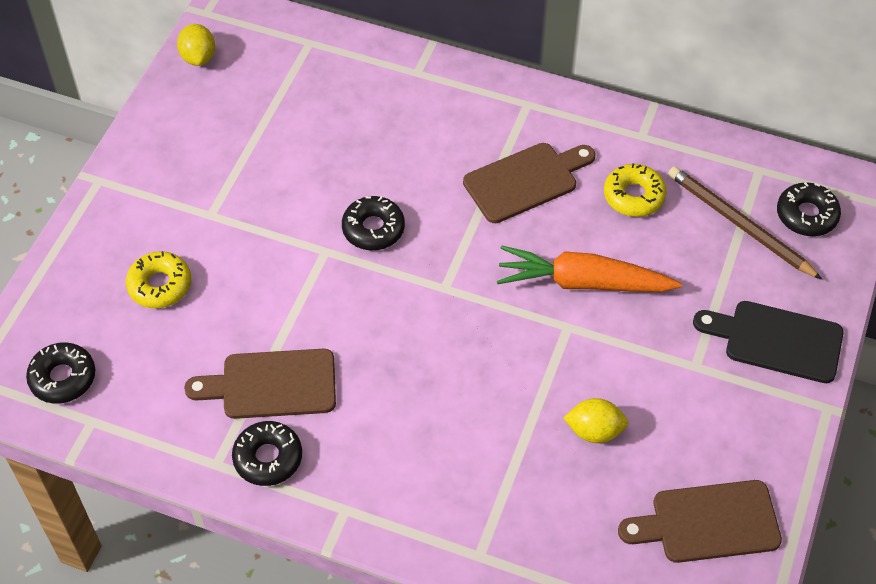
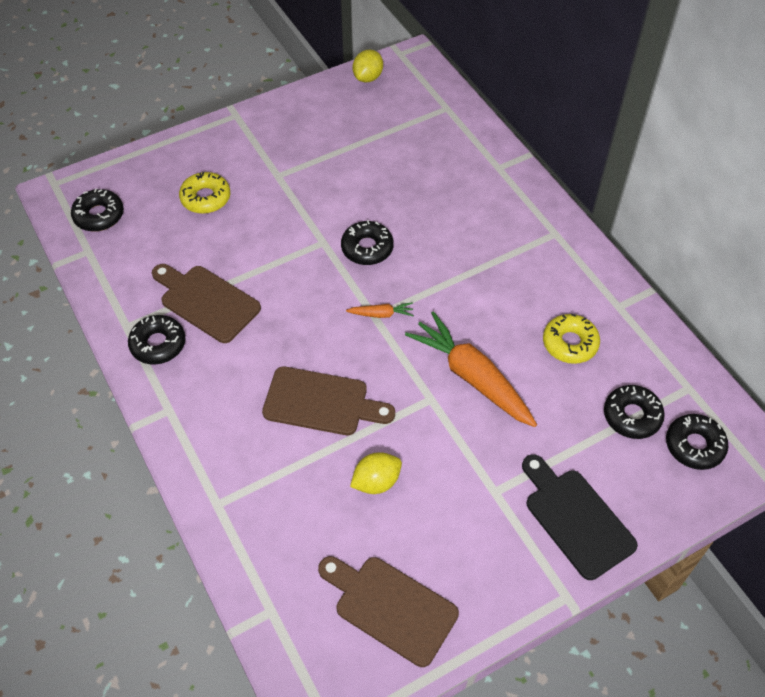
camera: 40 degrees right, 0 degrees up
brown cutting board [463,143,596,223] -> brown cutting board moved to [262,366,395,435]
yellow lemon [563,398,628,443] -> yellow lemon turned 75 degrees counterclockwise [350,452,402,494]
brown pencil [668,166,822,280] -> black donut [604,385,665,439]
none -> orange carrot [346,302,414,318]

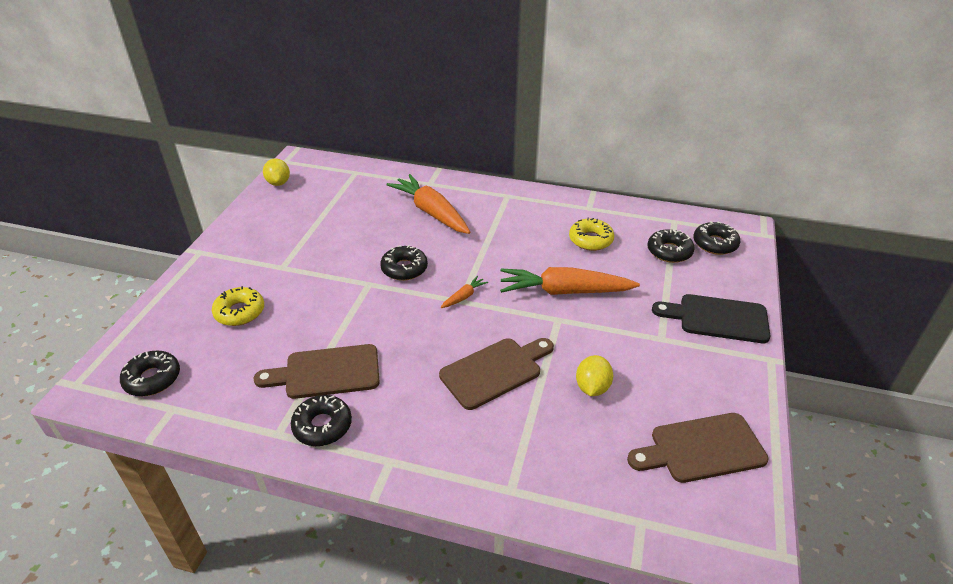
camera: 45 degrees left, 15 degrees down
none -> orange carrot [386,174,470,234]

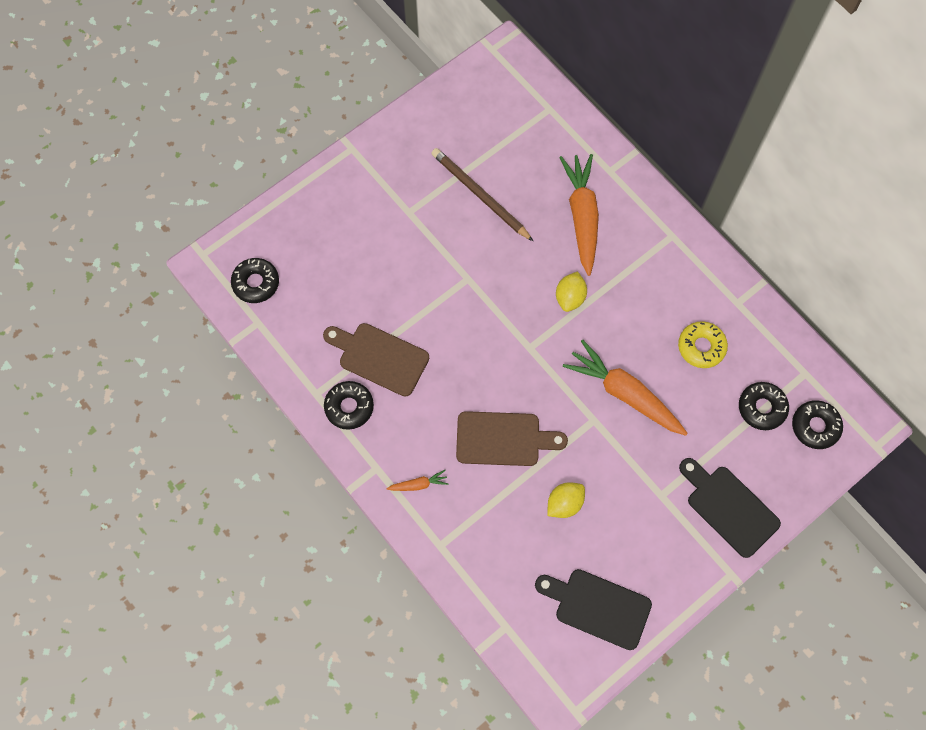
camera: 35 degrees right, 30 degrees up
yellow donut [212,286,264,326] -> none
yellow lemon [263,158,290,186] -> yellow lemon moved to [556,271,587,312]
black donut [380,245,428,281] -> none
orange carrot [441,276,488,308] -> orange carrot moved to [386,470,448,491]
brown cutting board [627,413,769,483] -> black cutting board [535,569,652,650]
none -> brown pencil [431,148,533,241]

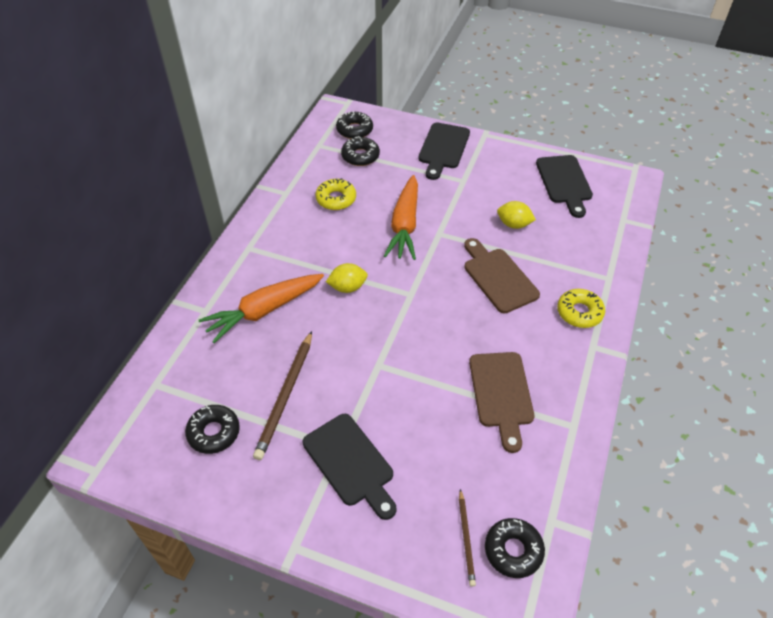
camera: 120 degrees left, 20 degrees down
black donut [324,381,374,430] -> black donut moved to [185,405,240,454]
orange carrot [386,470,448,491] -> yellow donut [557,289,605,328]
none -> black cutting board [303,414,396,520]
none -> brown pencil [459,489,476,587]

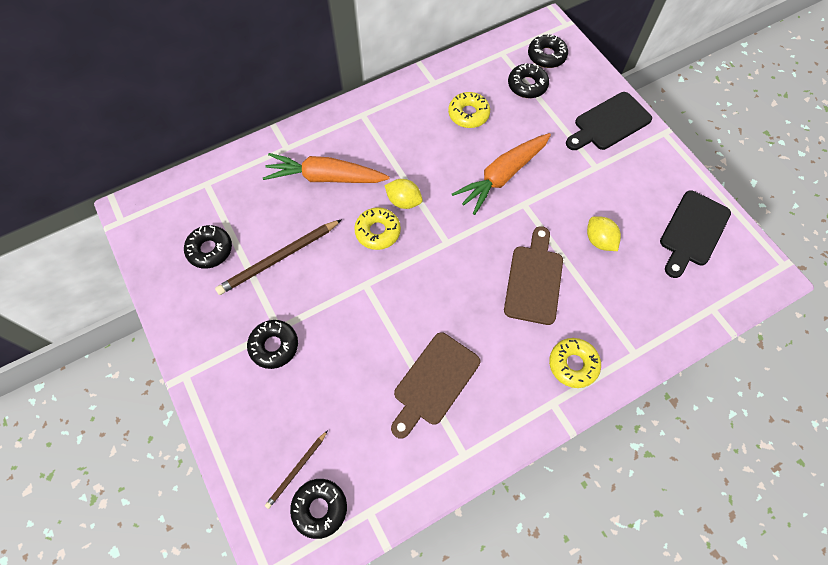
camera: 40 degrees right, 15 degrees up
black cutting board [303,414,396,520] -> black donut [247,320,298,369]
none -> yellow donut [354,207,401,250]

